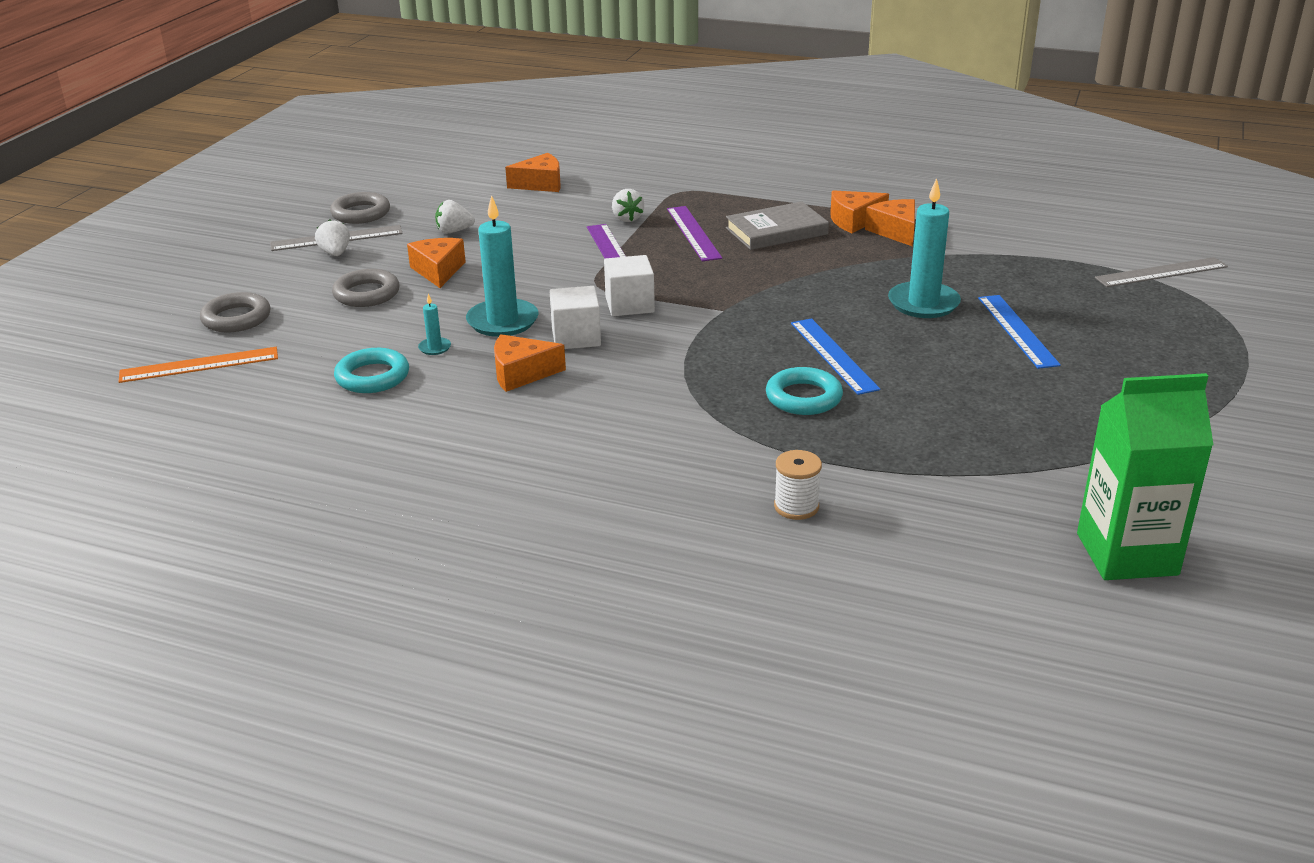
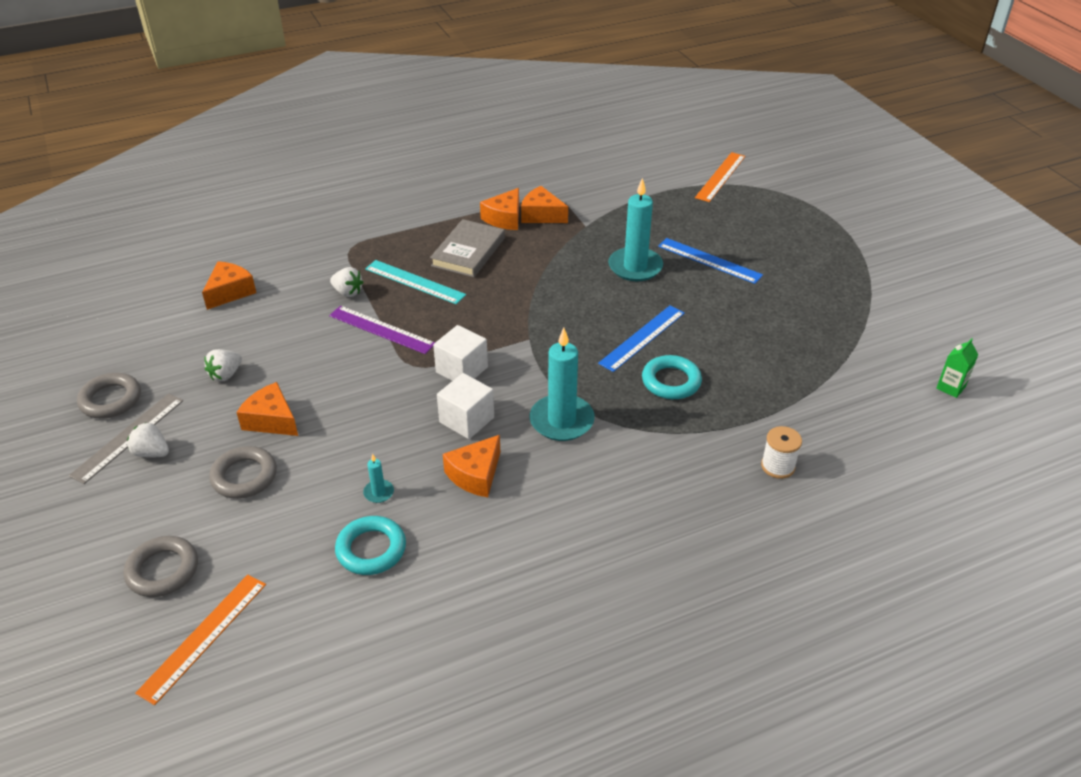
camera: 45 degrees left, 10 degrees up
turquoise candle [466,195,539,337] -> turquoise candle moved to [530,328,595,441]
purple ruler [667,206,722,261] -> turquoise ruler [365,260,466,304]
blue ruler [791,318,880,395] -> blue ruler turned 75 degrees counterclockwise [598,305,685,372]
green carton [1077,373,1213,580] -> green carton [936,338,978,398], size x0.43
grey ruler [1095,257,1228,287] -> orange ruler [695,152,745,202]

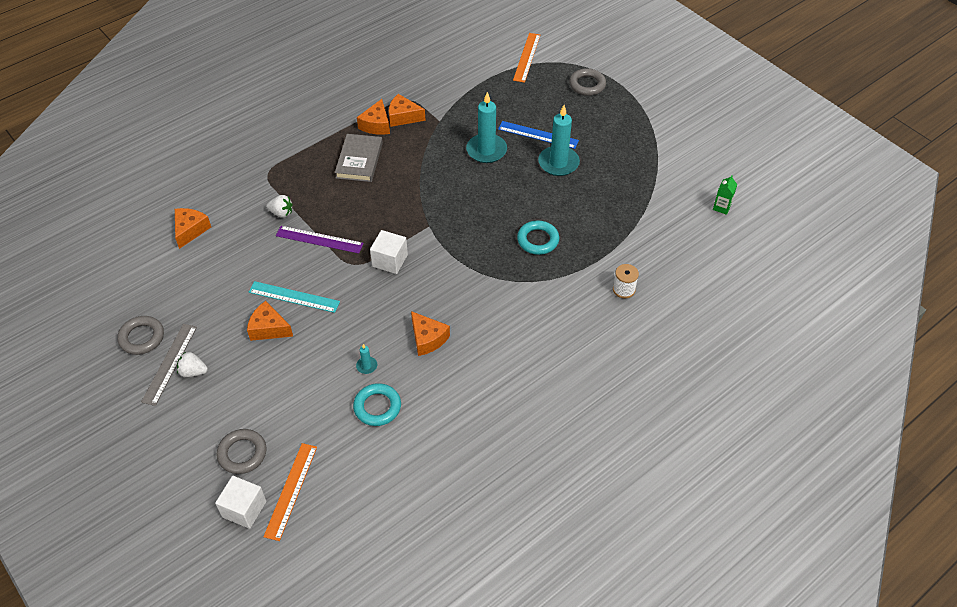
camera: 15 degrees left, 10 degrees up
white strawberry [205,349,242,381] -> none
grey ring [209,446,277,499] -> grey ring moved to [569,68,606,96]
turquoise ruler [365,260,466,304] -> turquoise ruler moved to [249,281,340,313]
white cube [437,373,494,439] -> white cube moved to [215,476,266,529]
orange cheese [443,435,500,497] -> orange cheese turned 60 degrees counterclockwise [411,311,450,356]
turquoise candle [530,328,595,441] -> turquoise candle moved to [538,105,580,176]
blue ruler [598,305,685,372] -> none

